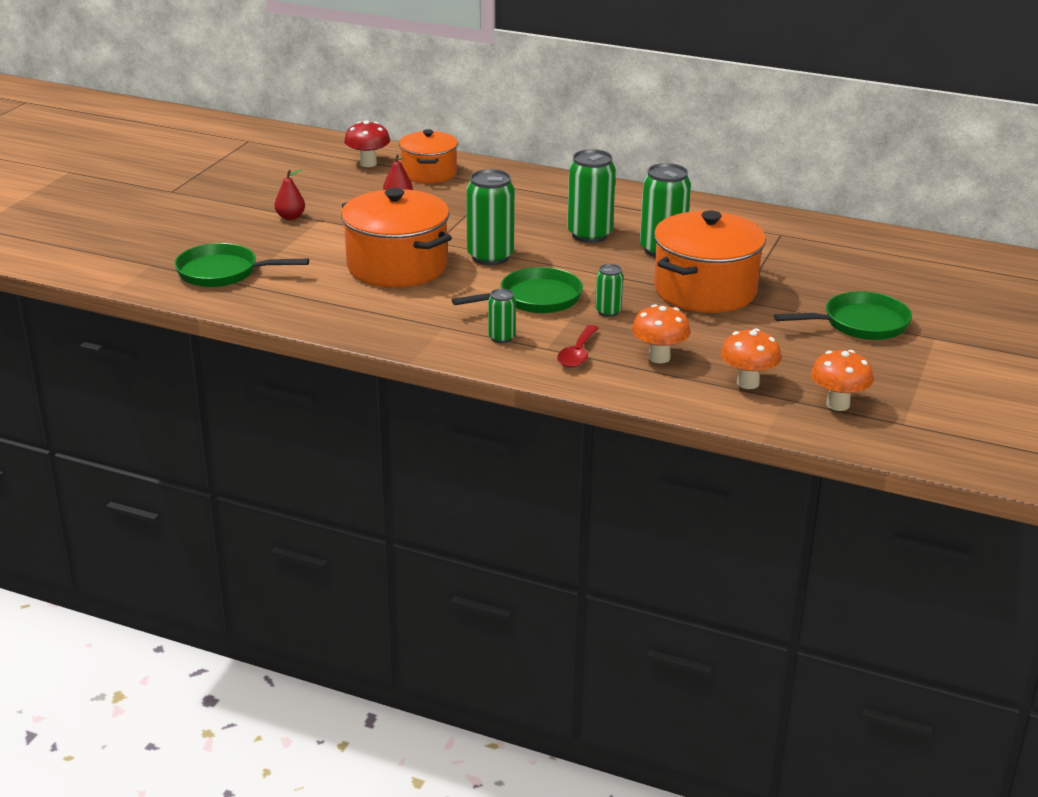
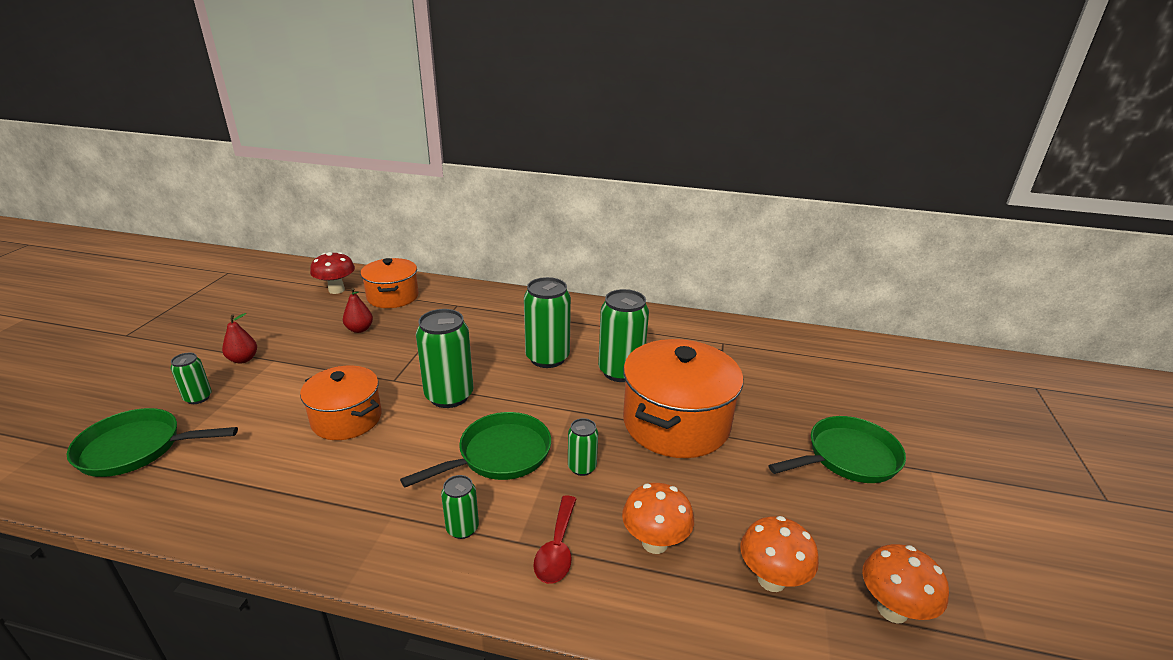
camera: 10 degrees left, 0 degrees up
orange pot [341,188,452,287] -> orange pot [300,365,382,440], size x0.63
none -> green can [170,353,212,404]

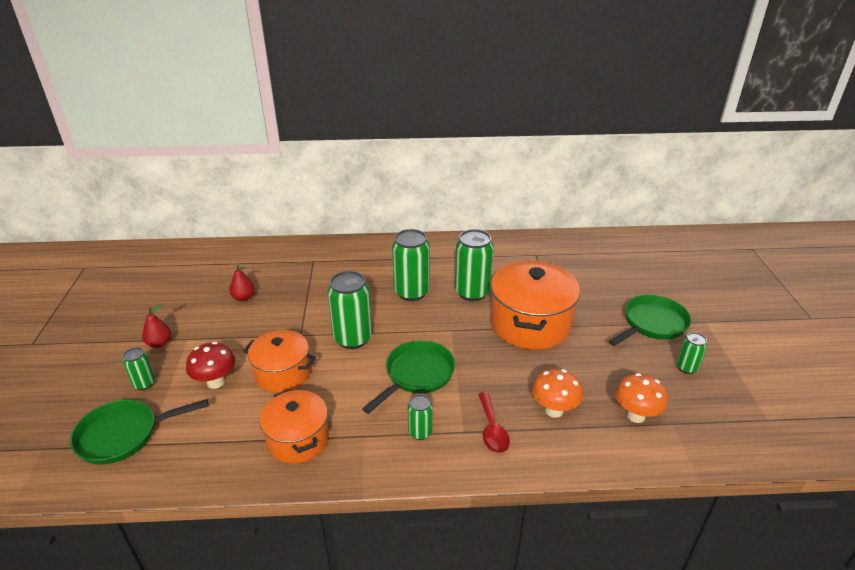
camera: 15 degrees left, 5 degrees up
red mushroom [310,252,355,294] -> red mushroom moved to [186,342,235,389]
orange pot [361,258,419,308] -> orange pot moved to [259,389,329,464]
green can [568,418,598,476] -> green can moved to [676,332,707,374]
orange mushroom [862,544,949,624] -> none

